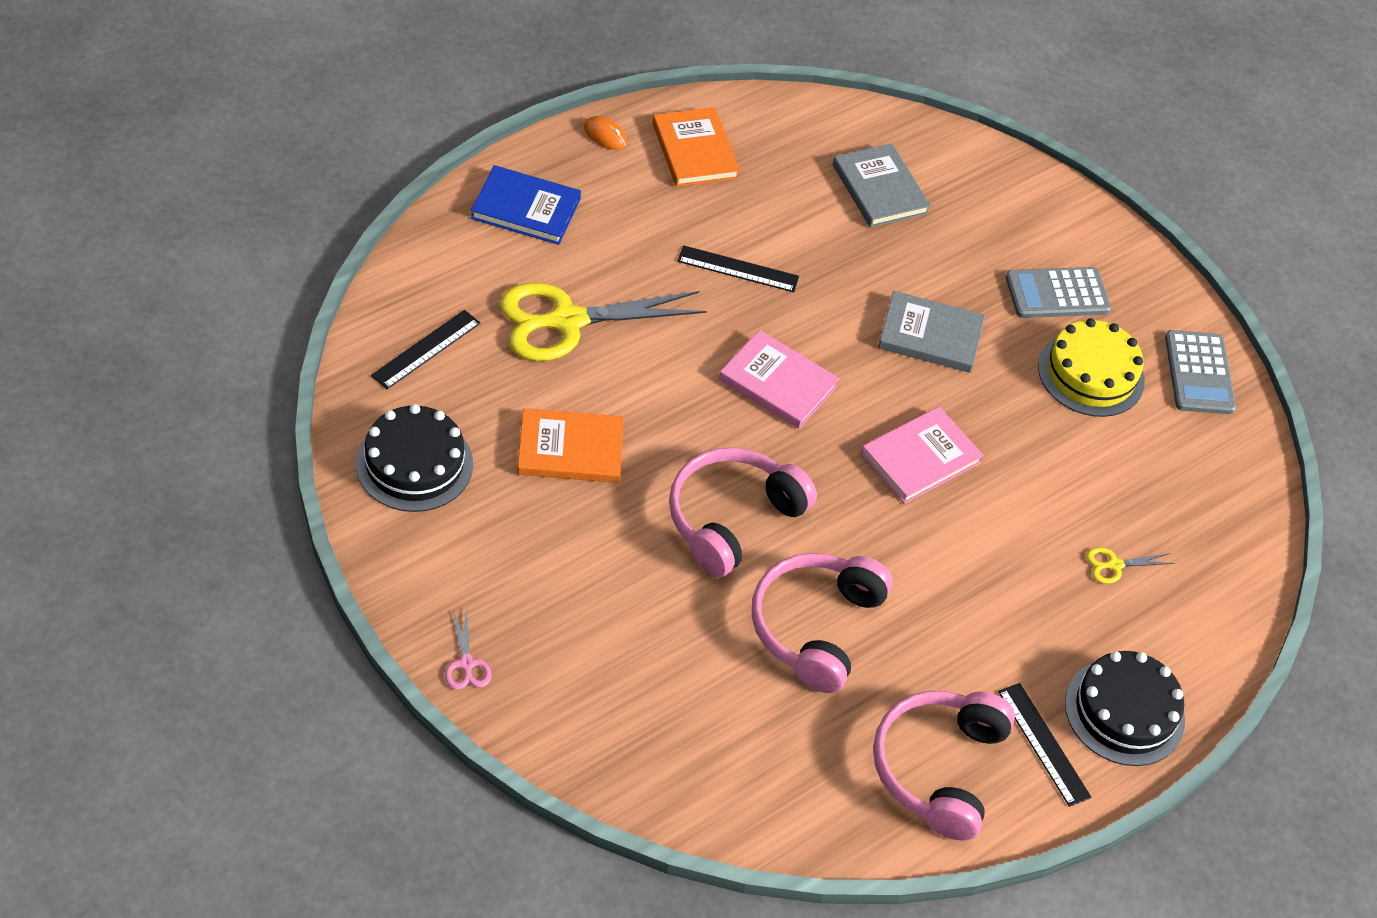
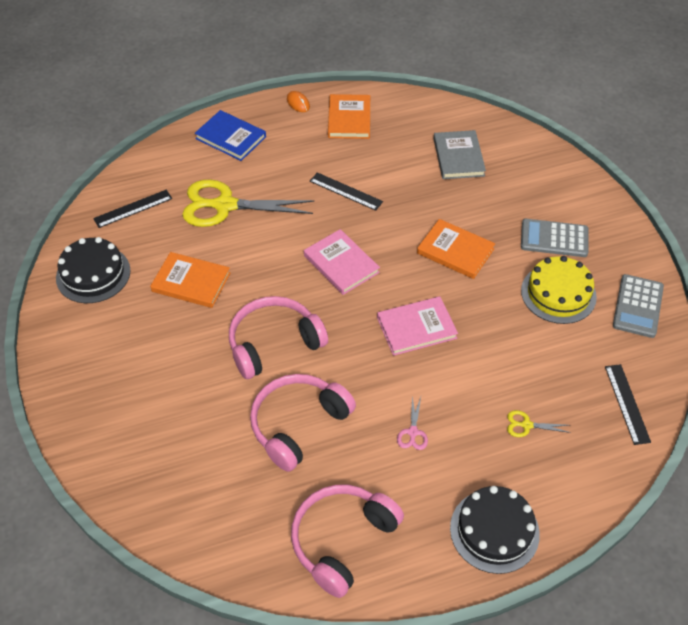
camera: 25 degrees right, 0 degrees up
pink scissors [445,607,491,690] -> pink scissors moved to [397,396,428,450]
grey book [878,291,985,373] -> orange book [417,219,495,279]
black ruler [998,683,1091,807] -> black ruler moved to [605,364,651,445]

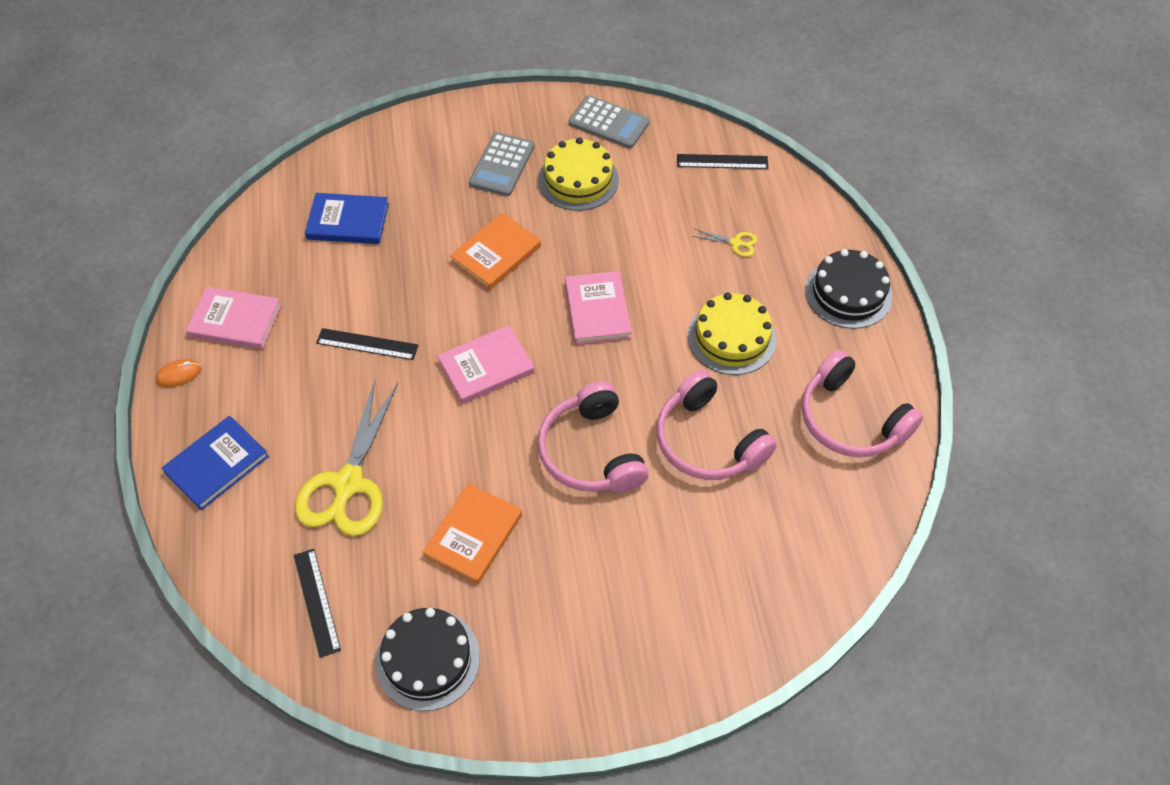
camera: 80 degrees left, 5 degrees up
black ruler [310,172,383,211] -> black ruler turned 60 degrees clockwise [316,328,419,360]
orange book [328,94,370,139] -> pink book [186,286,281,349]
pink scissors [397,396,428,450] -> yellow cake [688,293,776,375]
grey book [433,130,486,179] -> blue book [305,193,389,244]
yellow scissors [507,410,571,437] -> yellow scissors turned 90 degrees counterclockwise [692,229,757,257]

